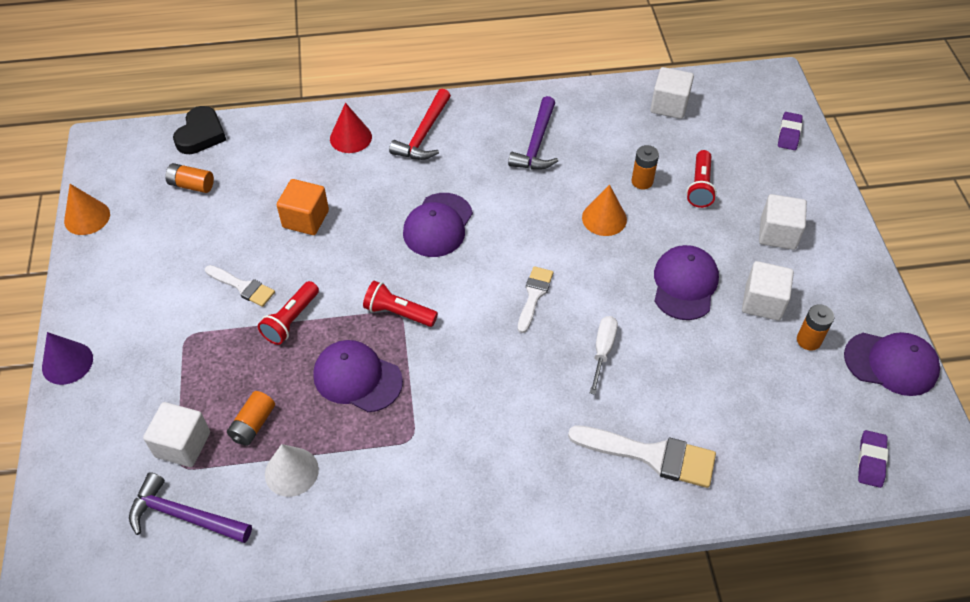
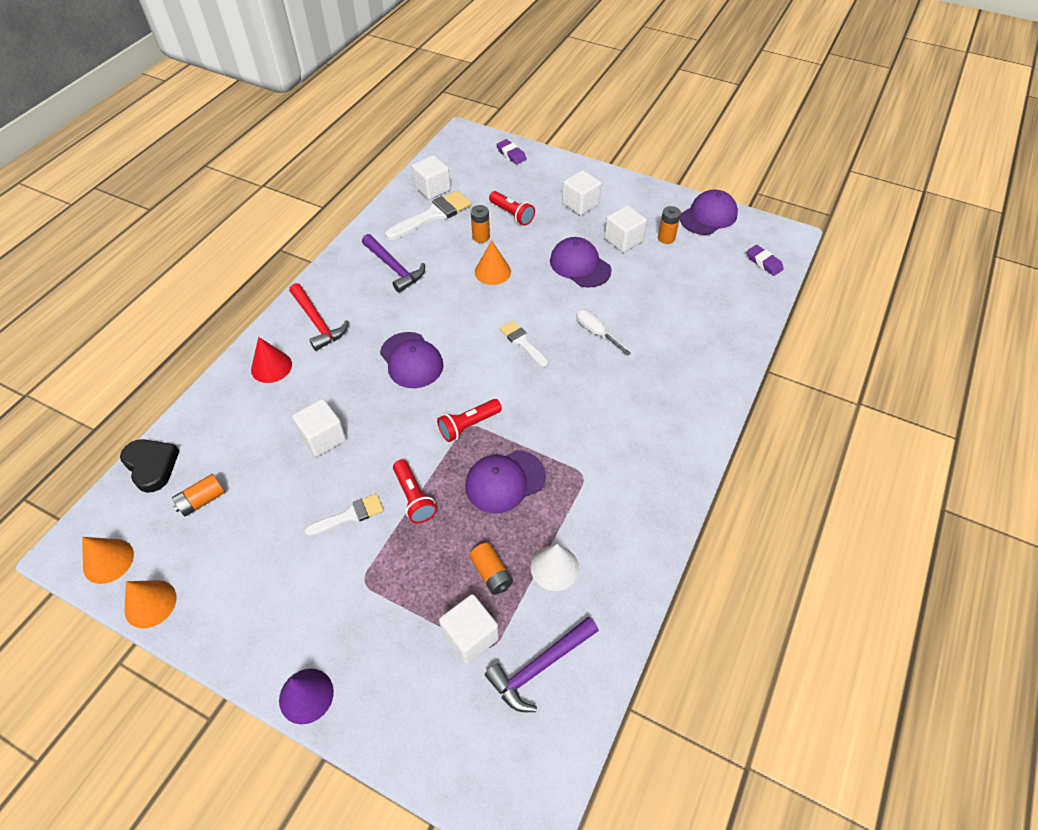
camera: 55 degrees left, 0 degrees up
orange cube [277,179,329,235] -> white cube [292,399,346,457]
white brush [568,425,716,488] -> white brush moved to [385,190,472,240]
none -> orange cone [82,537,134,584]

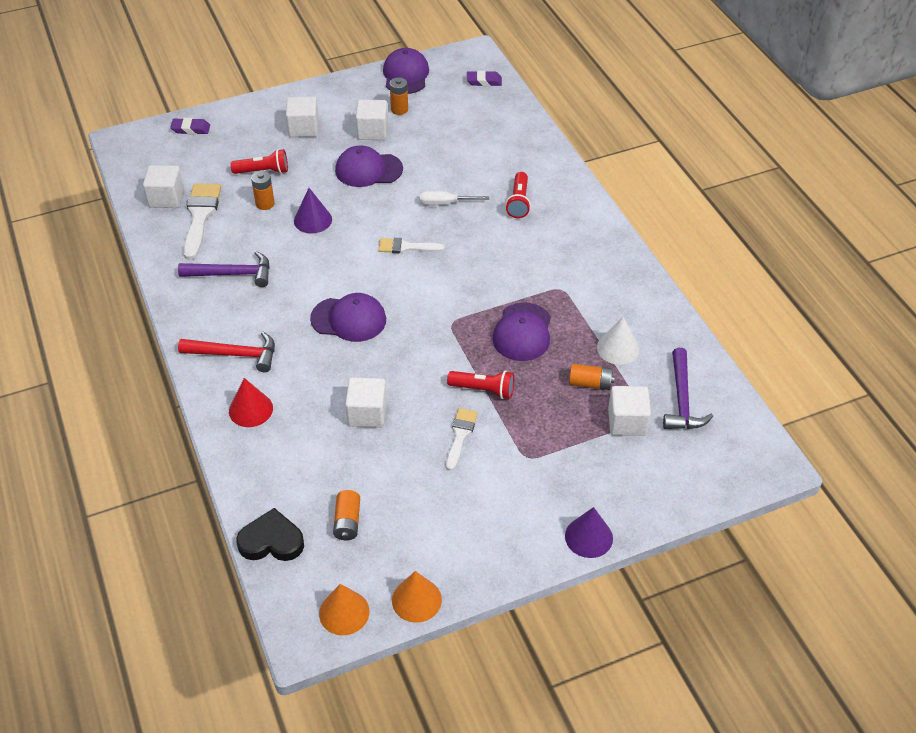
camera: 50 degrees left, 5 degrees down
red flashlight [437,399,502,442] -> red flashlight moved to [505,172,531,218]
orange cone [475,240,511,285] -> purple cone [294,188,332,233]

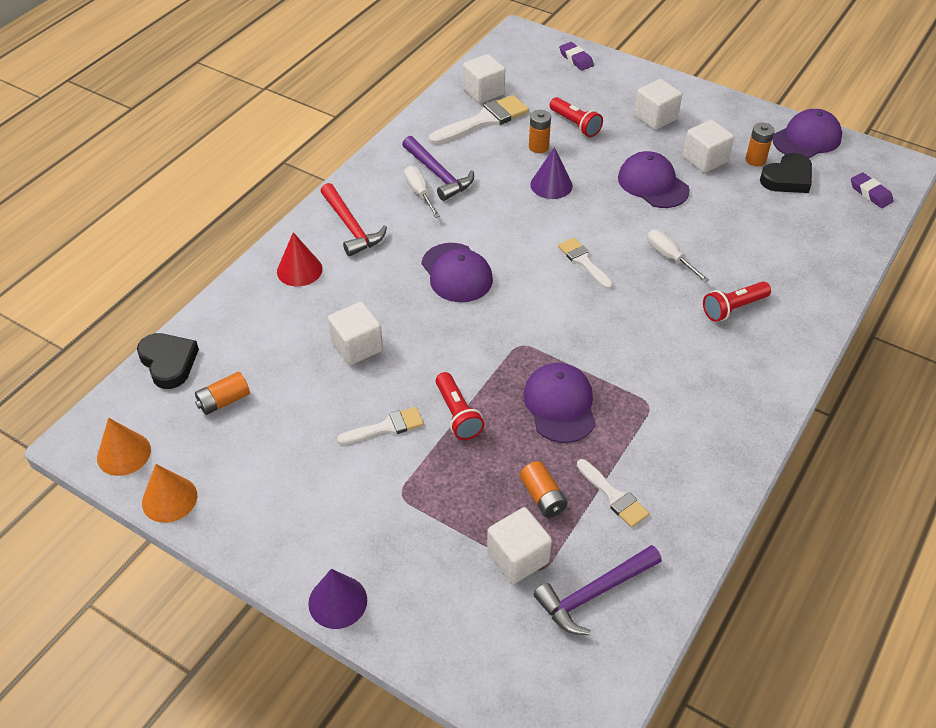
camera: 55 degrees right, 0 degrees up
purple cap [492,302,551,361] -> purple cap turned 105 degrees clockwise [523,363,596,443]
white cone [597,317,639,365] -> white brush [577,459,650,528]
none -> white screwdriver [404,166,440,218]
none -> black heart [760,153,812,193]

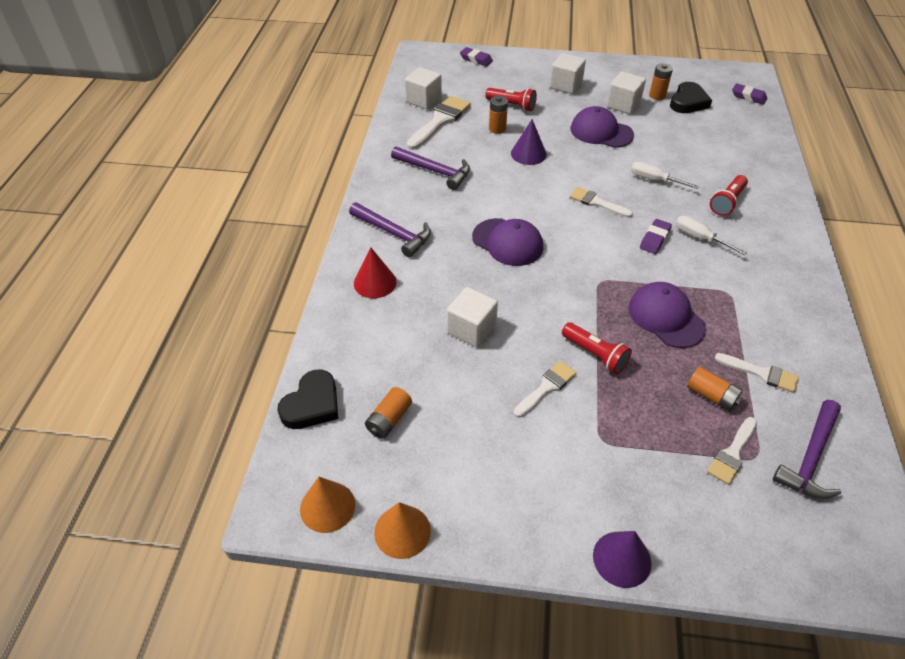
camera: 25 degrees left, 0 degrees up
black heart [137,333,199,389] -> black heart turned 90 degrees clockwise [277,370,338,429]
red hammer [320,183,387,256] -> purple hammer [349,202,431,258]
white screwdriver [404,166,440,218] -> white screwdriver moved to [676,216,747,255]
white cube [487,507,552,584] -> white brush [707,417,757,485]
purple cap [772,109,842,158] -> none
none -> purple eraser [640,219,672,254]

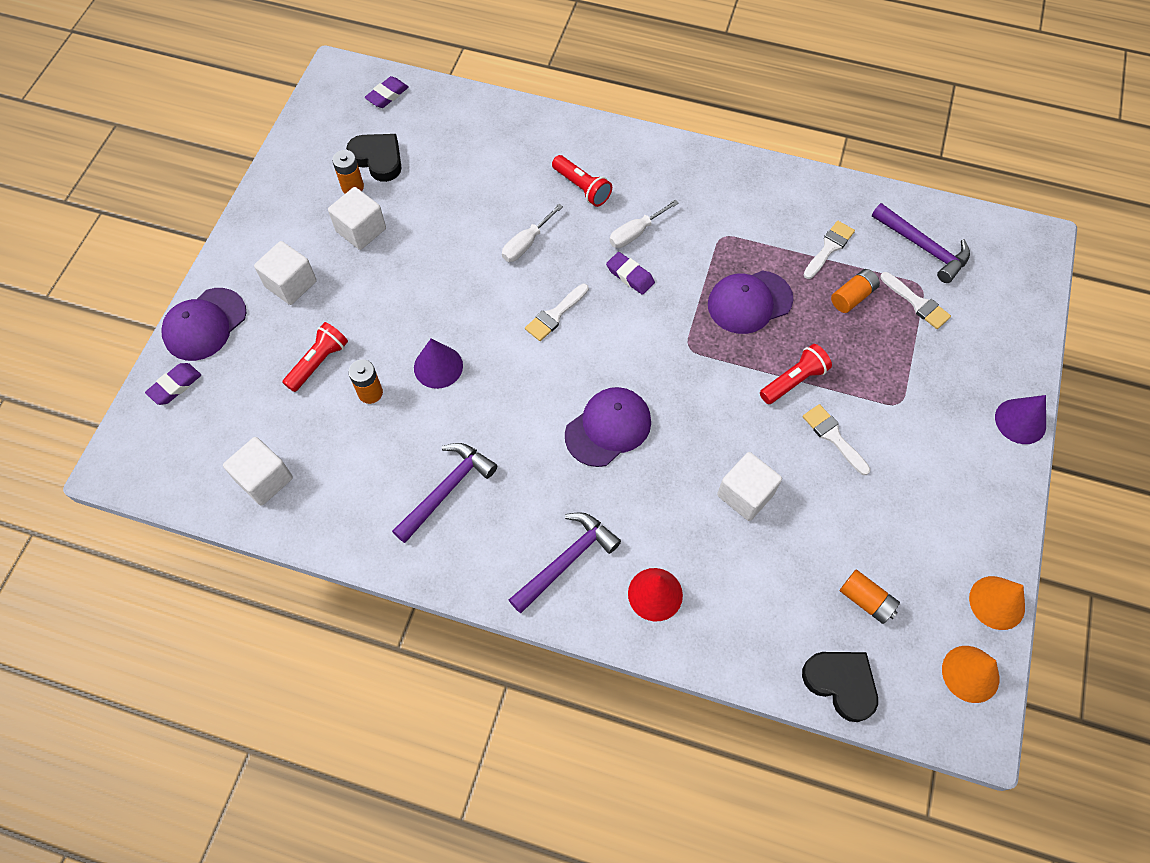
camera: 80 degrees left, 15 degrees up
white brush [407,96,471,150] -> none
purple cap [571,106,634,148] -> purple cap moved to [161,288,247,361]

